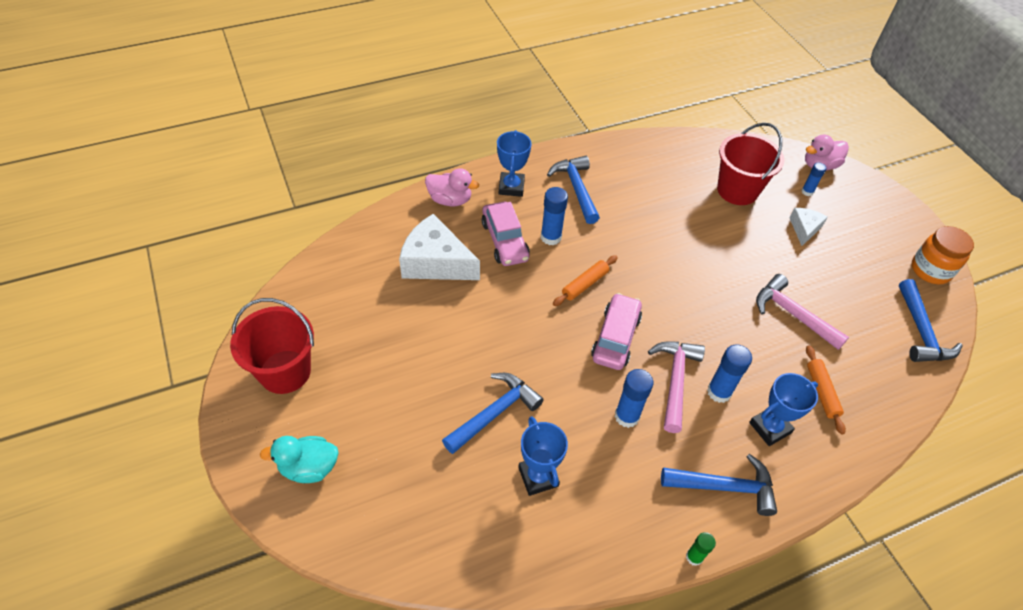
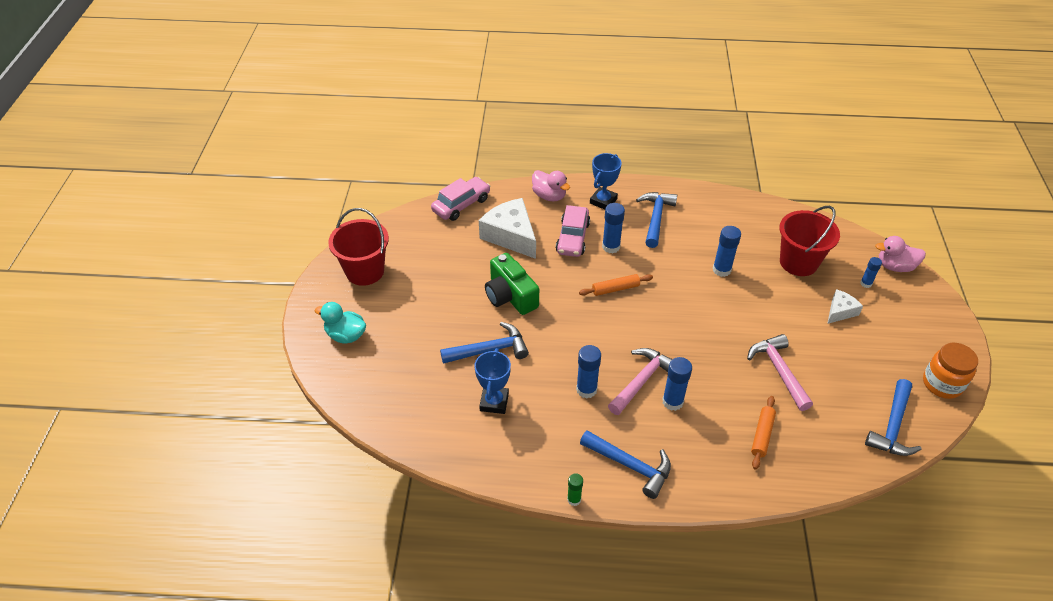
camera: 30 degrees right, 5 degrees down
pink car [591,293,642,370] -> pink car moved to [431,177,490,221]
blue trophy [749,373,818,446] -> none
none -> green camera [485,253,539,315]
none -> blue glue stick [713,226,741,277]

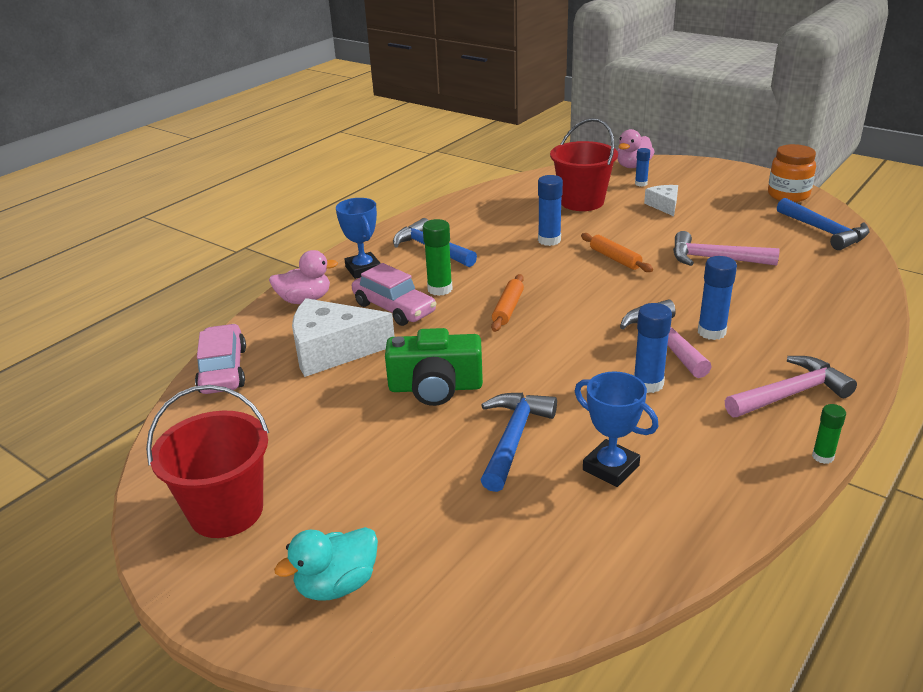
camera: 55 degrees left, 15 degrees down
blue hammer [580,430,671,499] -> pink hammer [725,356,857,417]
blue glue stick [602,203,625,253] -> green glue stick [423,219,453,296]
orange rolling pin [751,396,776,469] -> orange rolling pin moved to [581,233,653,272]

